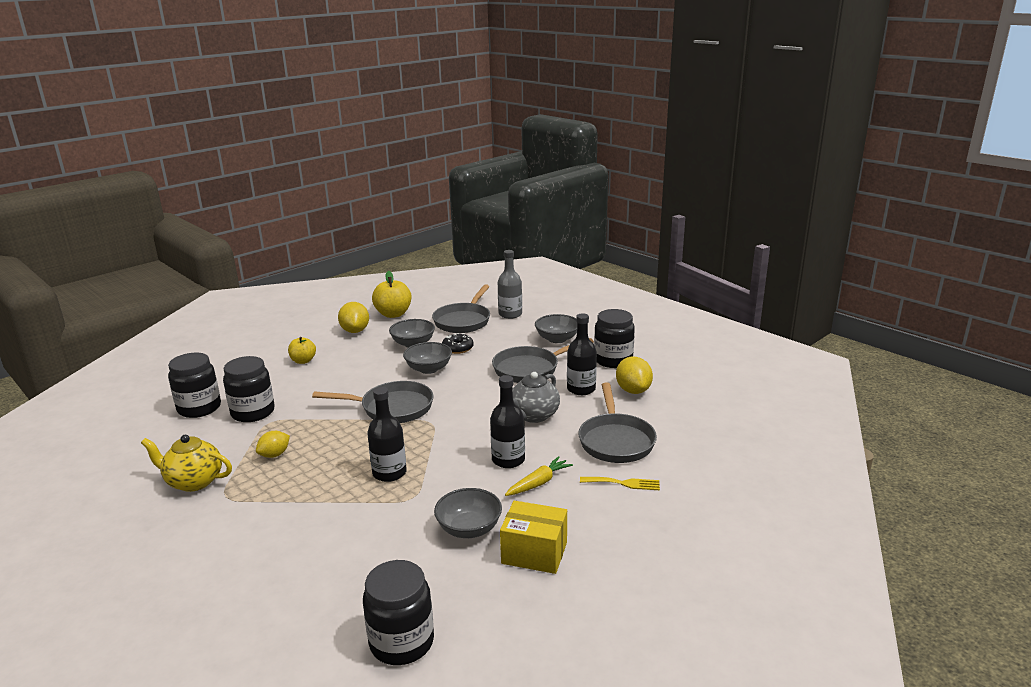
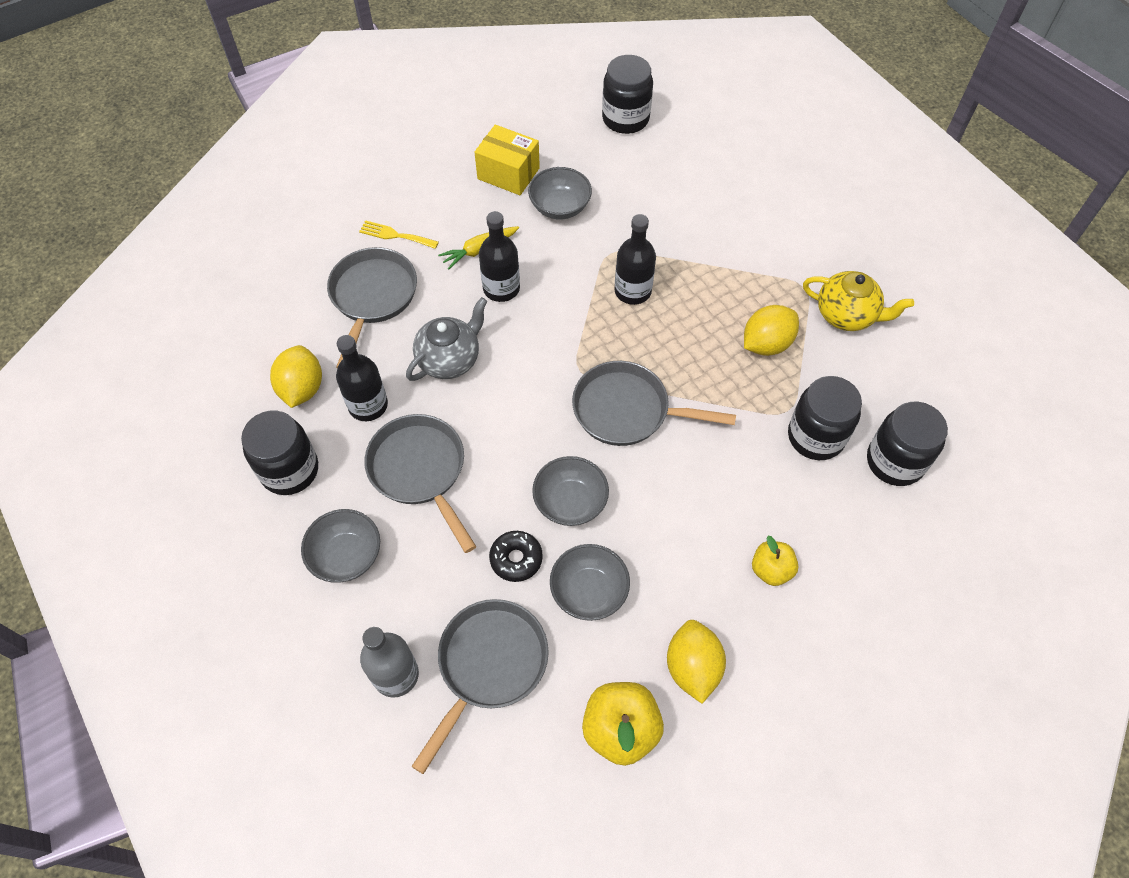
camera: 170 degrees left, 35 degrees up
yellow lemon [256,431,290,458] -> yellow lemon [744,305,799,356], size x1.54
grey pan [492,338,594,383] -> grey pan turned 105 degrees counterclockwise [364,414,476,553]

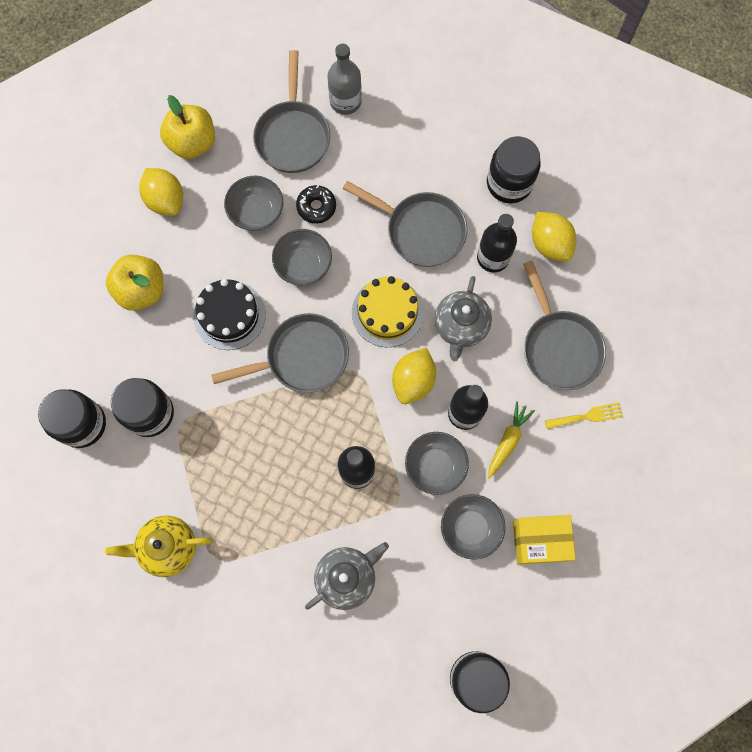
camera: 150 degrees right, 15 degrees up
grey bowl [301,509,380,583] -> grey bowl moved to [405,432,469,495]
yellow lemon [744,305,799,356] -> yellow lemon moved to [392,348,436,404]
yellow apple [752,536,798,586] -> yellow apple [106,255,163,311], size x1.61
none -> black cake [193,279,266,350]
none -> grey teapot [305,542,389,610]
none -> yellow cake [352,276,424,347]

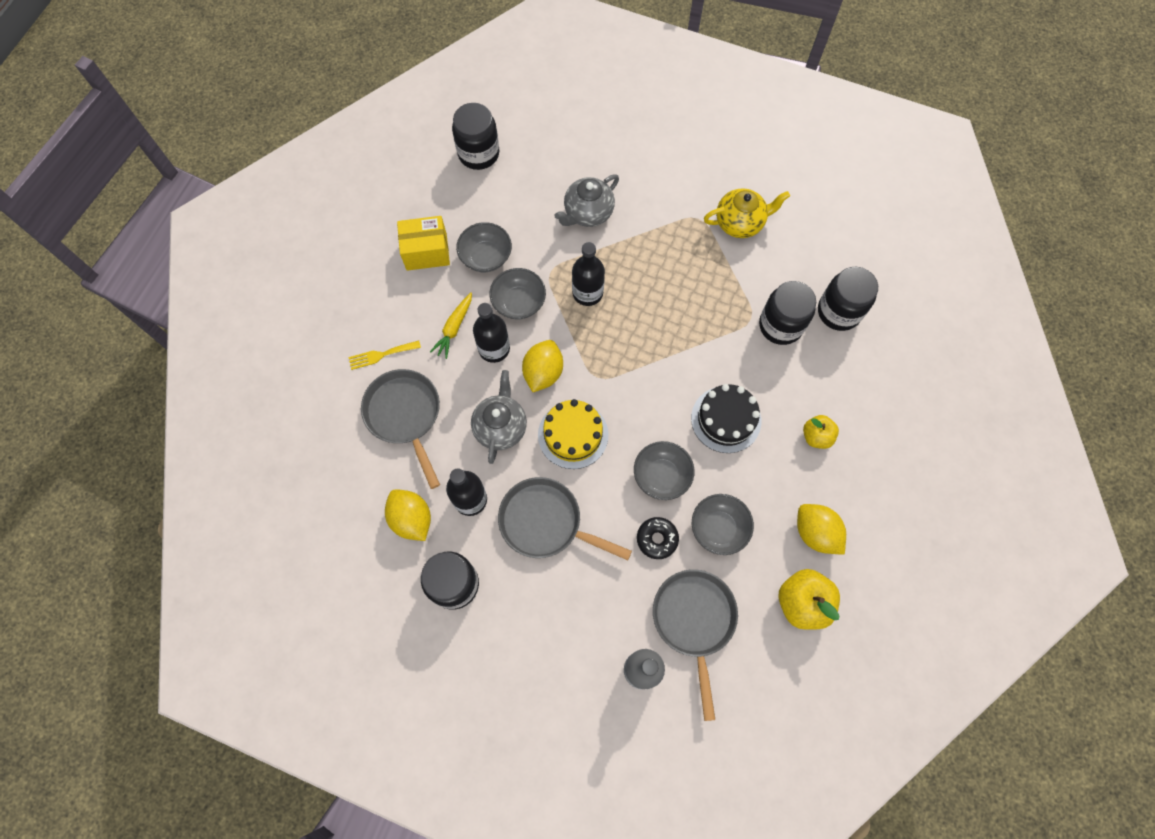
camera: 175 degrees right, 5 degrees down
yellow apple [106,255,163,311] -> yellow apple [803,415,839,449], size x0.62
grey pan [211,313,349,393] -> none

